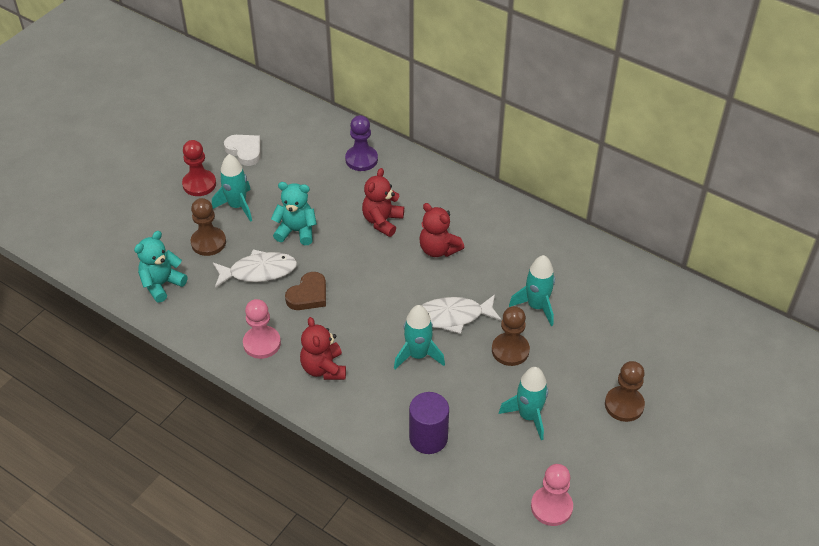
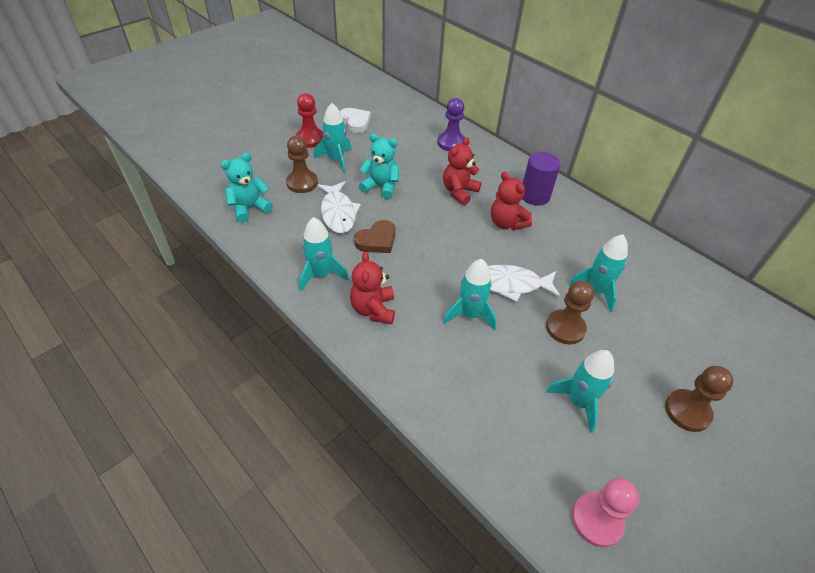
camera: 10 degrees right, 0 degrees up
white fish [213,249,297,288] -> white fish turned 75 degrees clockwise [317,181,361,233]
pink pawn [243,299,281,359] -> turquoise rocket [299,217,349,291]
purple cylinder [409,392,449,454] -> purple cylinder moved to [522,152,561,206]

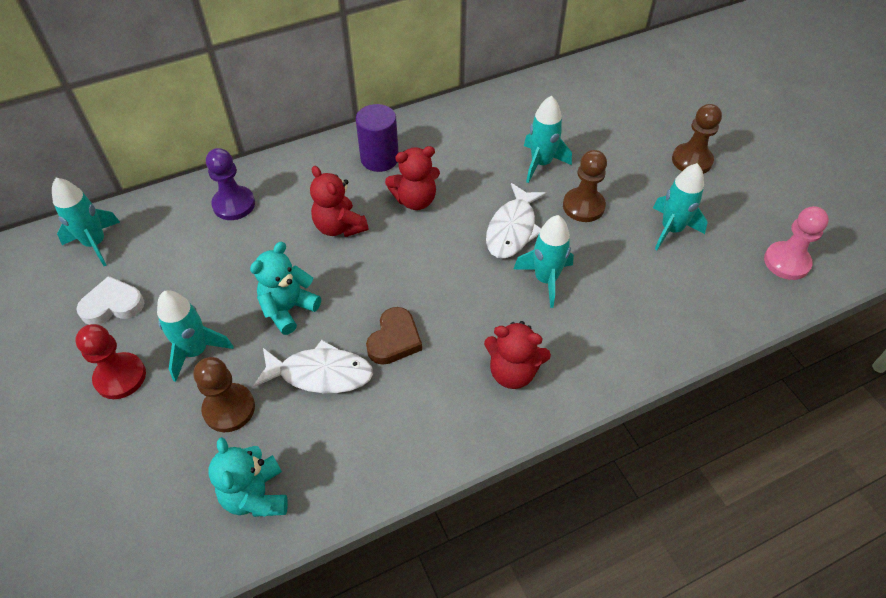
camera: 70 degrees left, 5 degrees up
turquoise rocket [299,217,349,291] -> turquoise rocket moved to [52,178,120,266]
brown heart [354,220,396,253] -> brown heart turned 45 degrees clockwise [366,307,422,365]

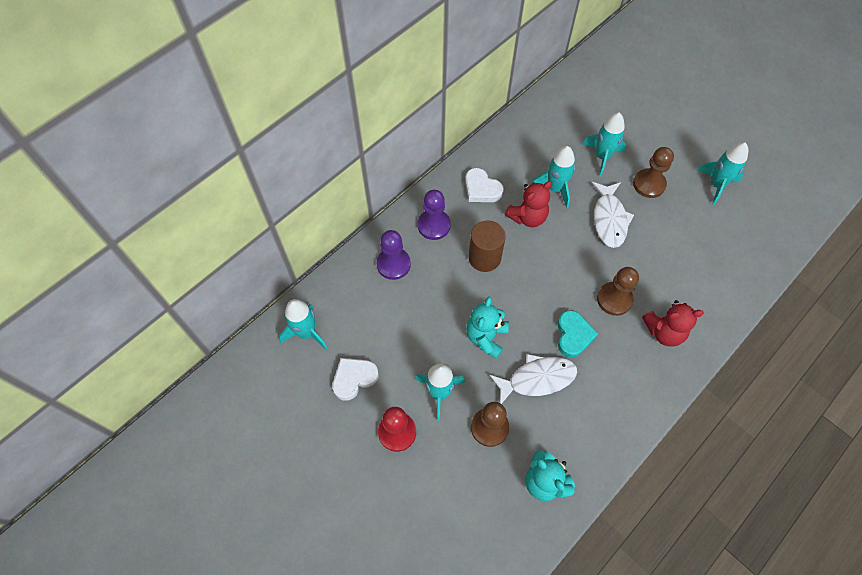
camera: 20 degrees left, 10 degrees up
red teddy bear [310,166,368,237] -> brown cylinder [469,220,506,272]
purple cylinder [356,104,399,172] -> white heart [465,168,504,202]
brown heart [366,307,422,365] -> turquoise heart [557,310,598,358]
turquoise rocket [514,215,574,308] -> turquoise rocket moved to [532,146,575,208]
brown pawn [672,104,722,174] -> brown pawn moved to [597,267,639,316]
pink pawn [764,206,829,280] -> none
none -> purple pawn [417,190,451,240]

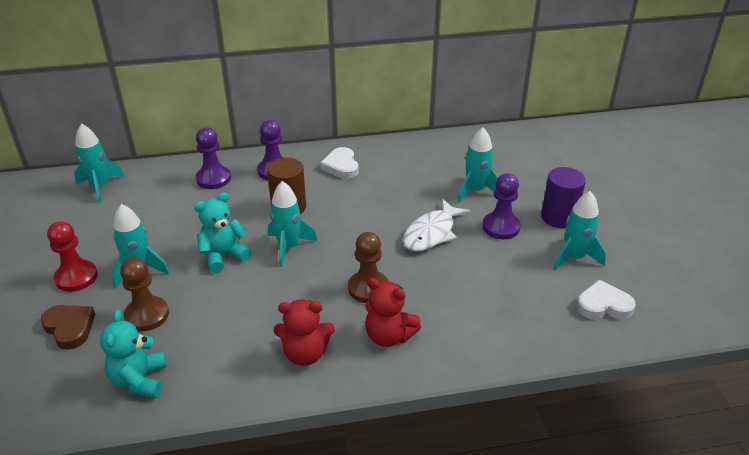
camera: 35 degrees right, 25 degrees down
white heart [332,358,379,401] -> white heart moved to [577,280,636,320]
white fish [489,354,577,404] -> none
red teddy bear [505,181,552,227] -> red teddy bear moved to [274,299,335,366]
turquoise rocket [532,146,575,208] -> turquoise rocket moved to [268,181,318,267]
turquoise heart [557,310,598,358] -> none
brown pawn [633,147,674,198] -> purple pawn [482,173,520,239]
none -> brown heart [41,305,95,350]
none -> purple cylinder [541,167,586,228]

